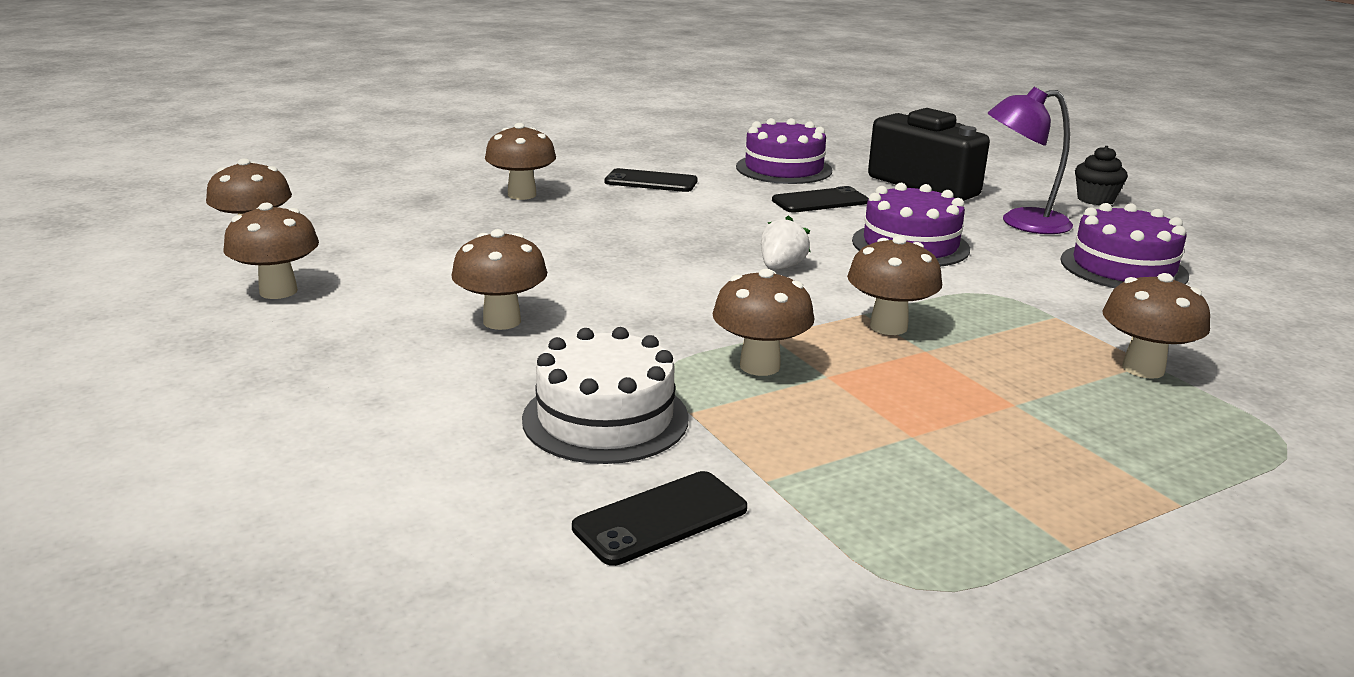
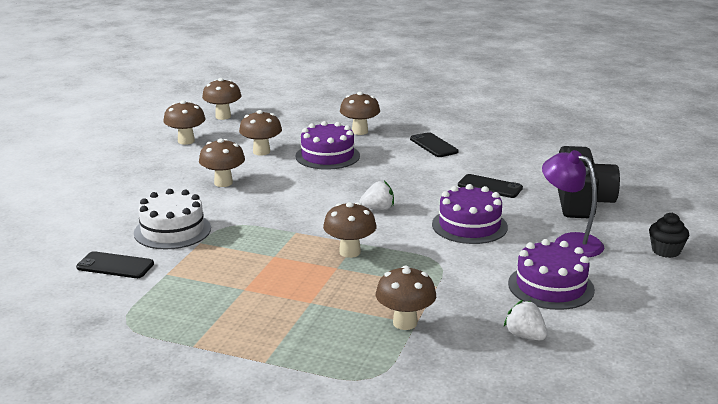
camera: 50 degrees right, 0 degrees up
brown mushroom [712,269,814,376] -> brown mushroom moved to [239,110,282,155]
purple cake [736,118,832,184] -> purple cake moved to [295,121,360,170]
none -> white strawberry [504,300,547,340]

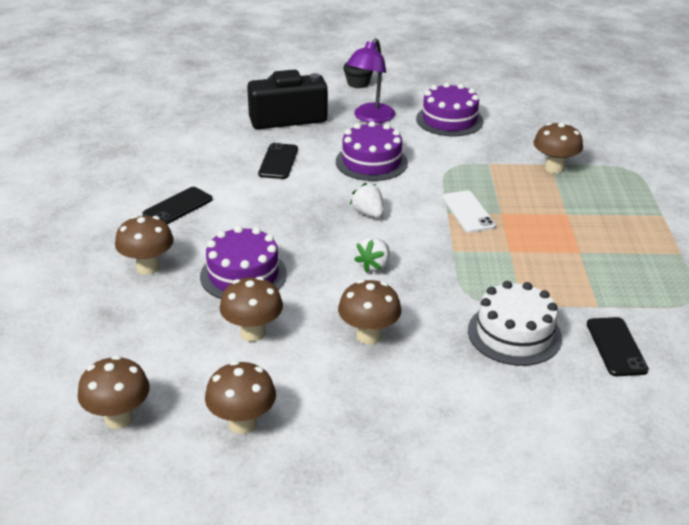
camera: 110 degrees left, 10 degrees up
brown mushroom [323,202,377,258] -> white phone [443,190,496,233]
white strawberry [504,300,547,340] -> white strawberry moved to [354,237,390,273]

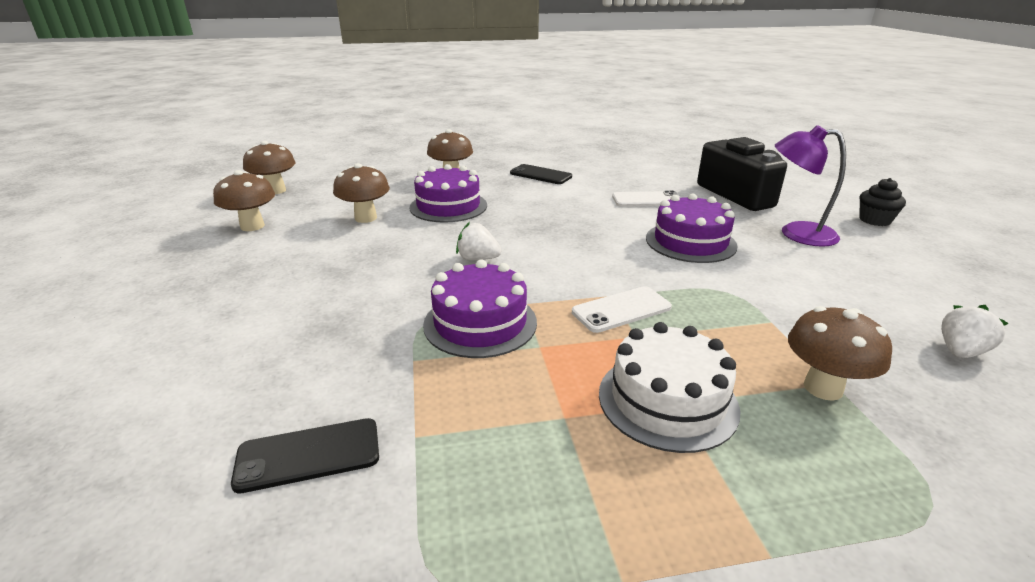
camera: 80 degrees right, 5 degrees down
black phone [258,143,298,179] -> white phone [612,190,681,207]
brown mushroom [338,280,401,345] -> none
white strawberry [350,183,384,218] -> white strawberry moved to [941,305,1009,358]
purple cake [416,82,483,136] -> purple cake moved to [423,259,537,358]
white cake [468,281,562,366] -> white cake moved to [599,322,741,453]

